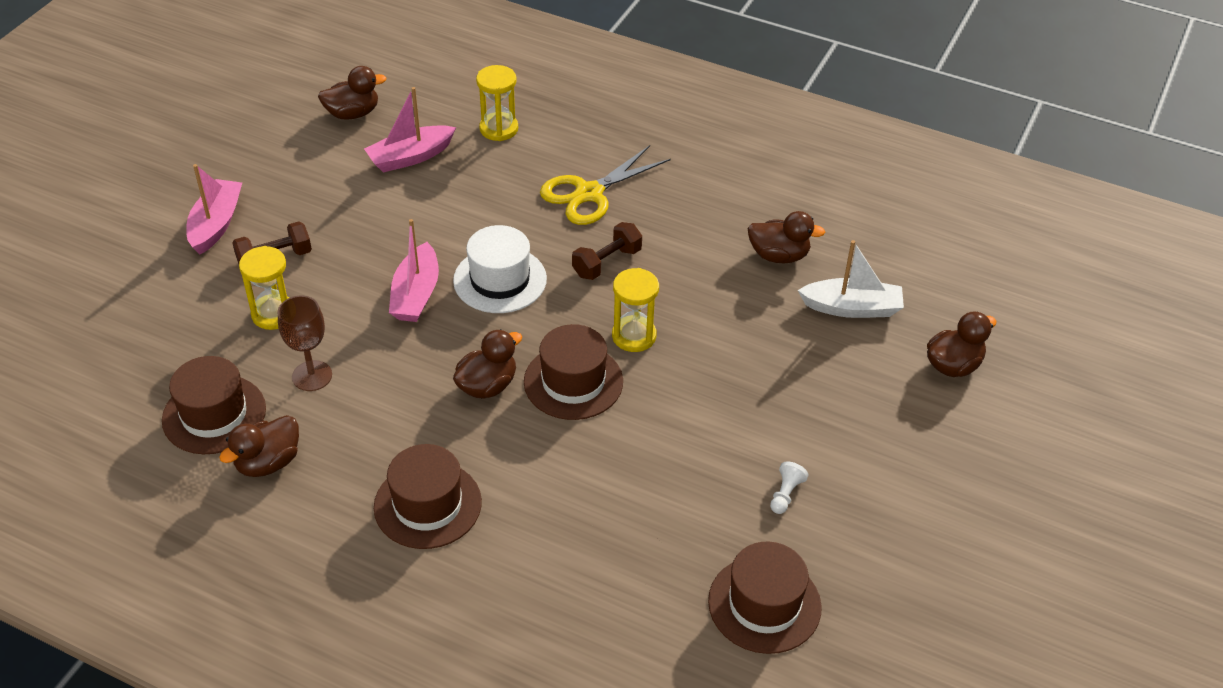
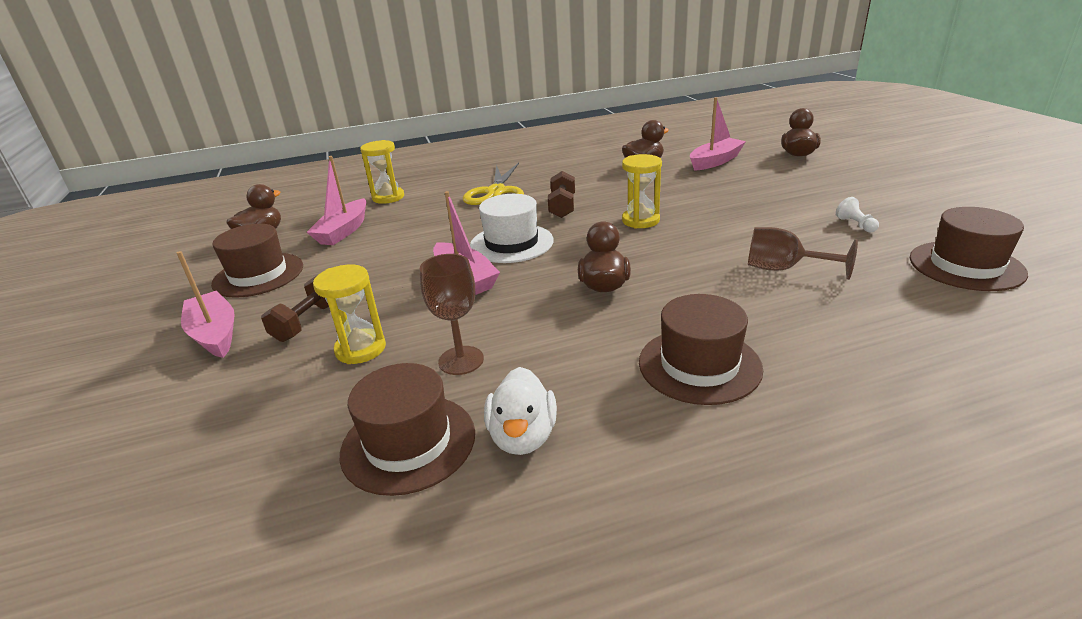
camera: 40 degrees left, 15 degrees down
brown duck [219,415,299,477] -> white duck [484,367,557,455]
brown hat [524,324,623,420] -> brown hat moved to [211,224,303,298]
white boat [798,240,904,318] -> pink boat [690,97,746,171]
none -> brown goblet [748,227,858,280]

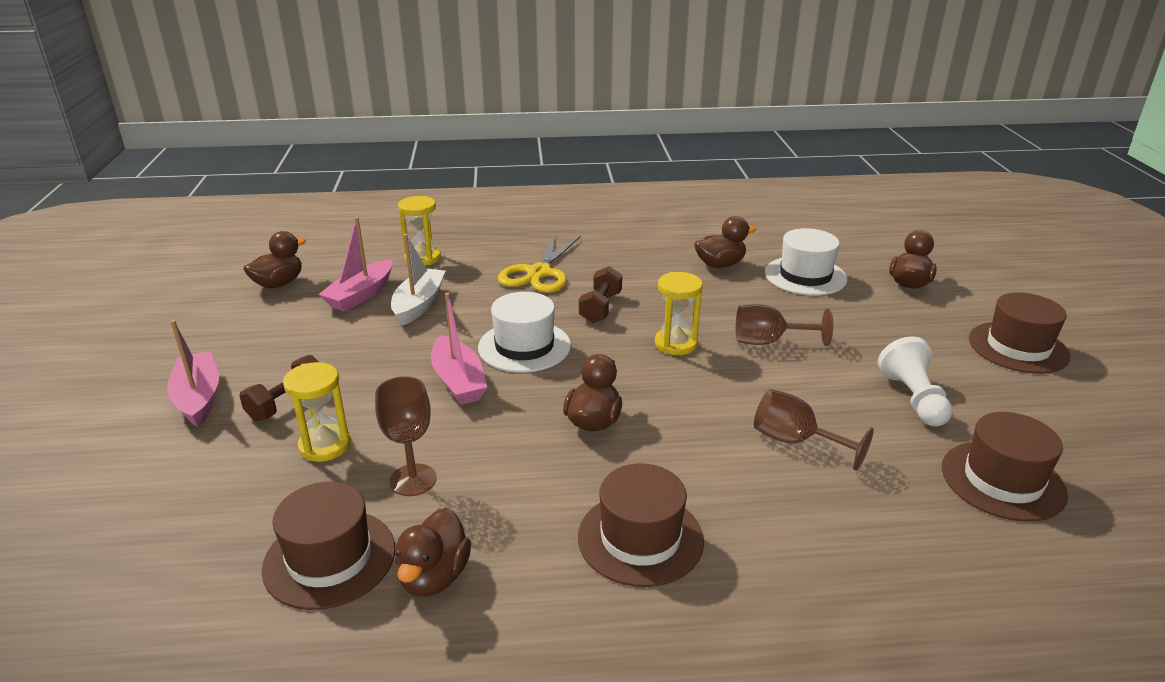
camera: 10 degrees right, 0 degrees up
brown hat [211,224,303,298] -> brown hat moved to [969,292,1070,374]
white duck [484,367,557,455] -> brown duck [395,508,471,596]
pink boat [690,97,746,171] -> white hat [765,228,847,296]
white pawn [836,197,879,232] -> white pawn [878,336,953,427], size x1.87
none -> white boat [391,234,446,326]
none -> brown goblet [736,304,833,346]

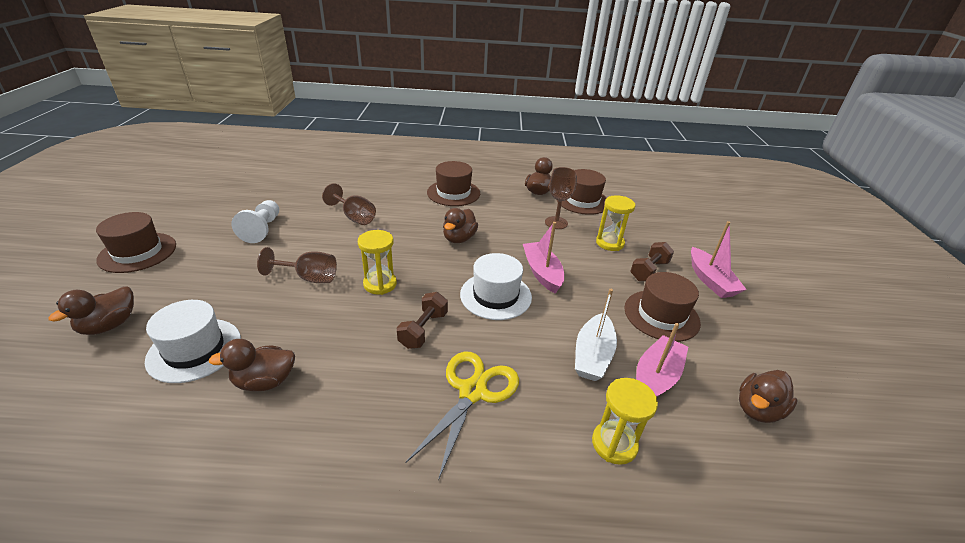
camera: 175 degrees left, 5 degrees up
brown hat [942,412,1068,522] -> brown hat moved to [624,272,701,342]

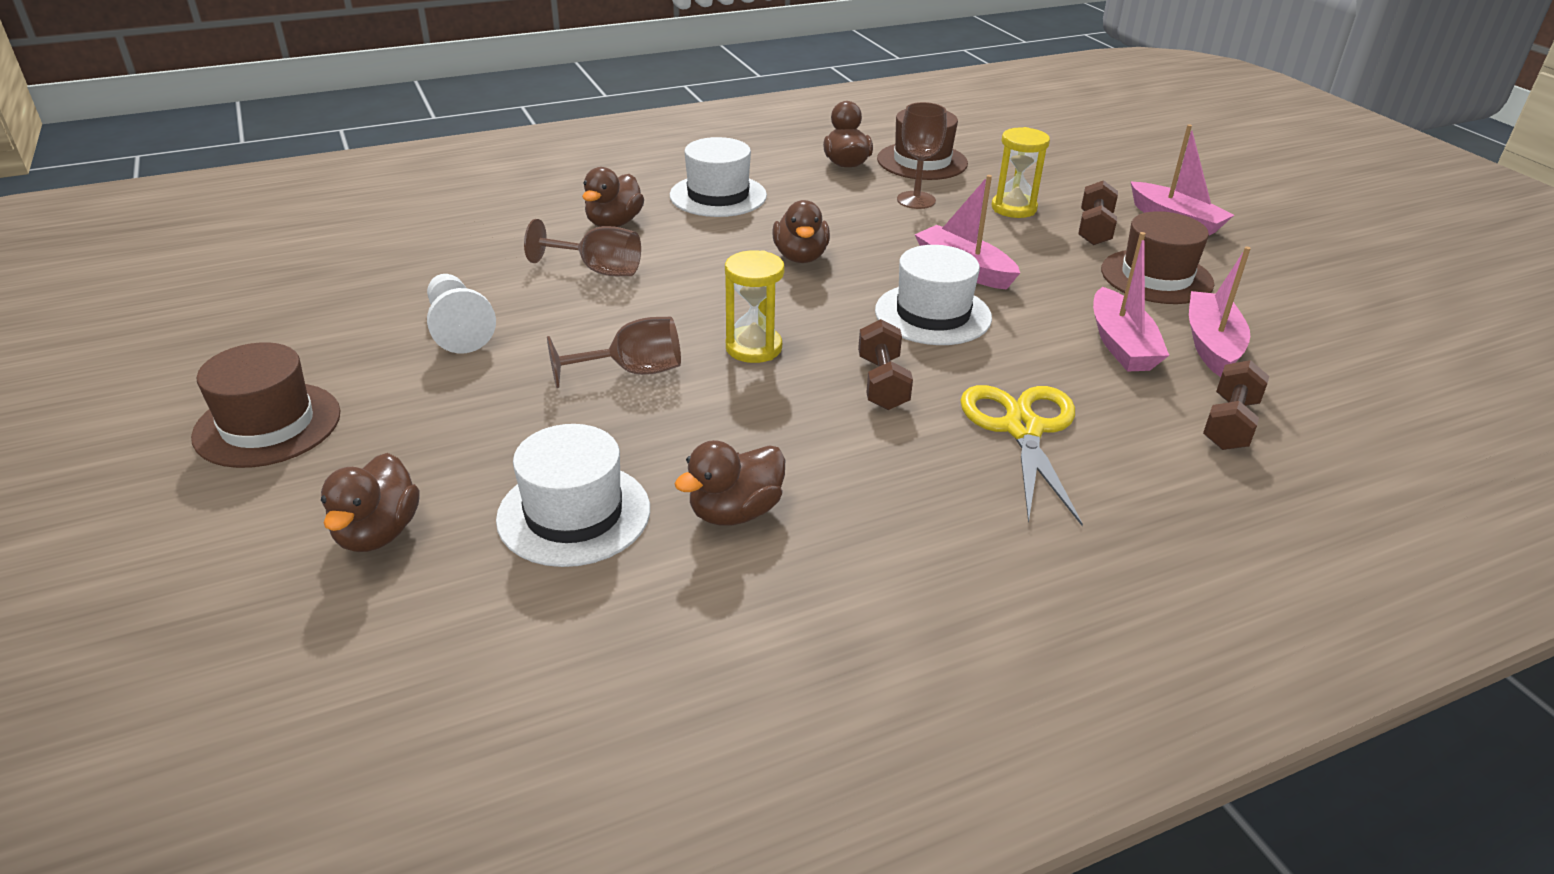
camera: 25 degrees left, 0 degrees up
brown hat [427,161,480,206] -> white hat [670,137,767,217]
white boat [575,289,617,381] -> pink boat [1093,232,1169,372]
yellow hourglass [592,378,658,465] -> brown dumbbell [1203,360,1269,450]
brown duck [739,370,798,423] -> brown duck moved to [582,167,644,227]

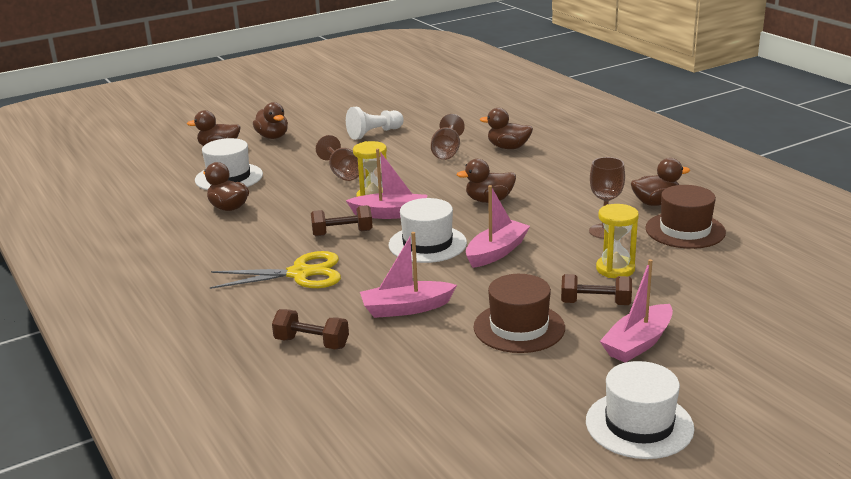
camera: 85 degrees right, 10 degrees down
brown hat [191,342,341,468] -> none
white hat [670,137,767,217] -> white hat moved to [586,361,694,459]
pink boat [1189,247,1251,377] -> pink boat moved to [346,148,427,219]
none -> brown duck [253,102,288,139]

